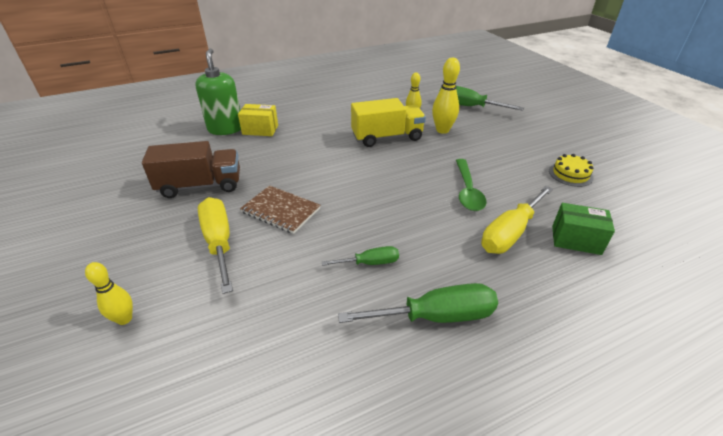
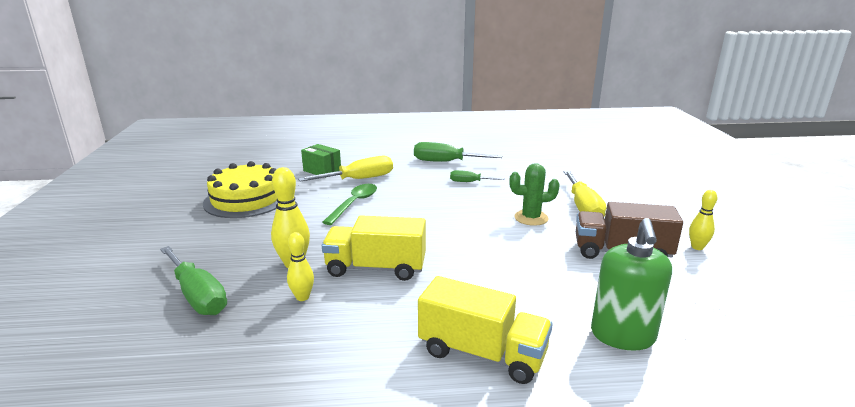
camera: 160 degrees left, 15 degrees down
yellow bowling pin [85,262,133,325] -> yellow bowling pin moved to [689,190,717,250]
yellow box [238,104,278,136] -> none
brown notebook [240,185,321,234] -> green cactus [509,163,560,226]
yellow cake [549,154,594,187] -> yellow cake [203,161,278,218], size x2.03
none -> yellow truck [418,276,553,384]

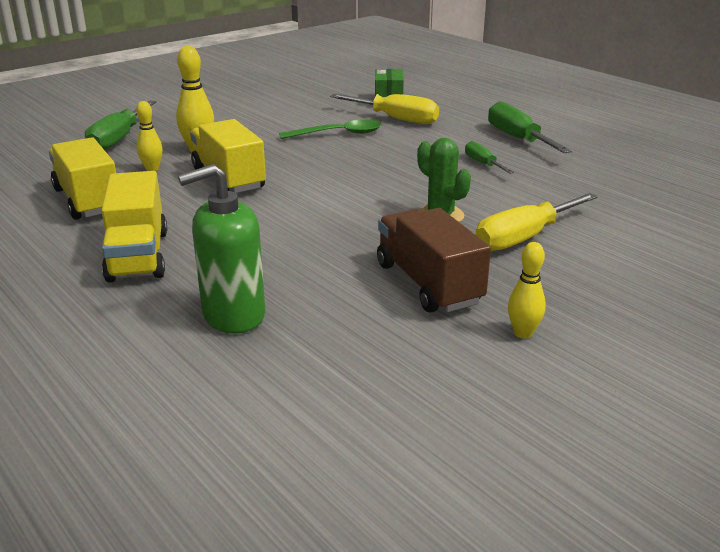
camera: 55 degrees right, 5 degrees up
yellow cake [203,161,278,218] -> none
none -> yellow truck [49,137,116,220]

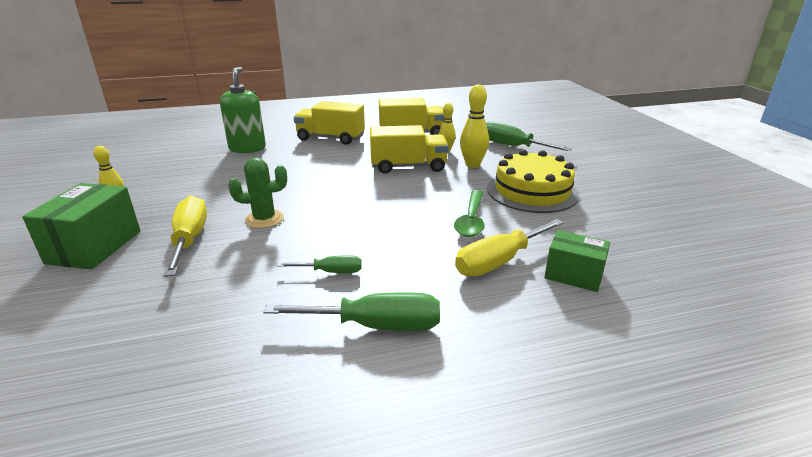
camera: 115 degrees right, 0 degrees up
brown truck [377,208,491,312] -> none
none -> green box [22,183,140,270]
none -> yellow cake [487,149,579,213]

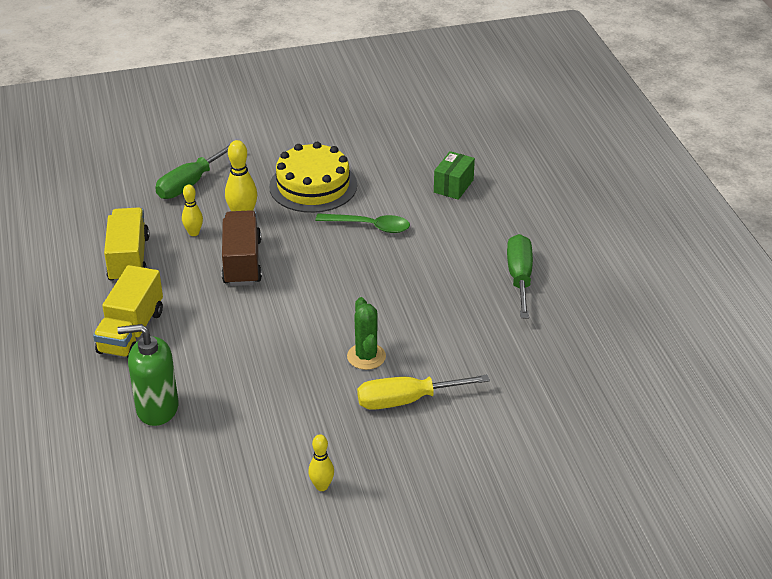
camera: 90 degrees left, 10 degrees up
green box [22,183,140,270] -> none
green screwdriver [277,255,362,273] -> none
yellow truck [370,125,449,174] -> brown truck [222,210,262,286]
yellow screwdriver [455,219,564,276] -> none

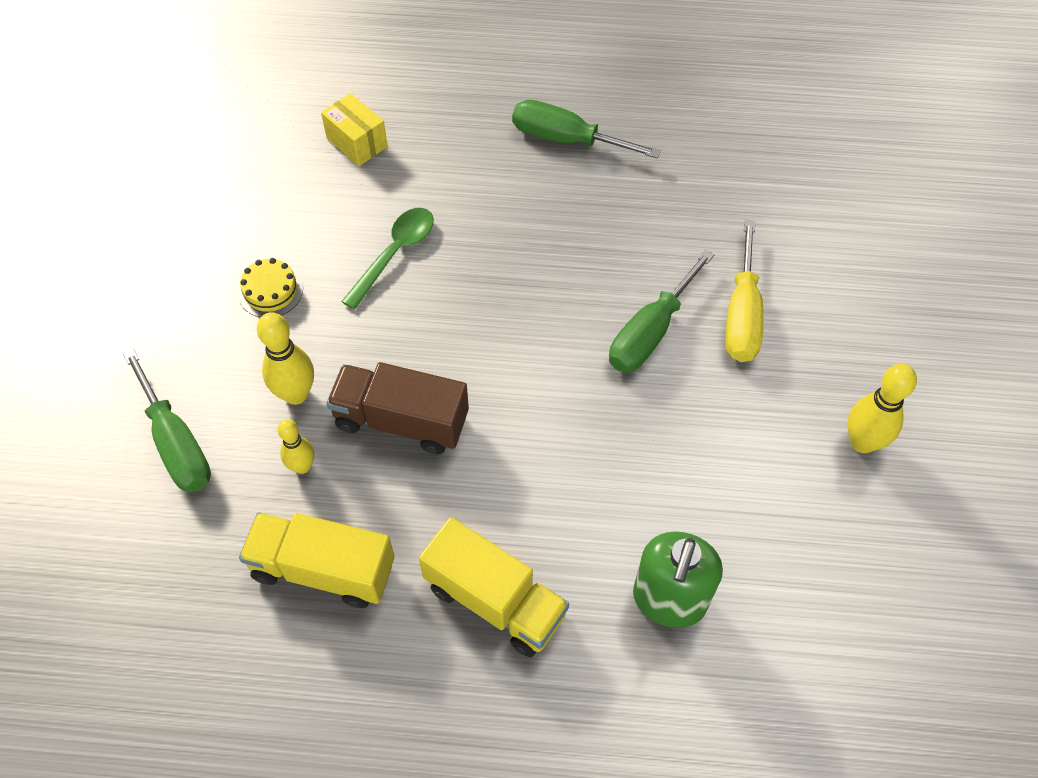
camera: 70 degrees left, 20 degrees up
yellow cake [269,142,357,213] -> yellow cake [238,258,303,318], size x0.49
yellow bowling pin [308,434,334,491] -> yellow bowling pin [848,364,917,453], size x1.56
green cactus [347,297,386,370] -> green screwdriver [609,249,714,372]
green box [434,151,475,200] -> yellow box [321,93,388,166]

